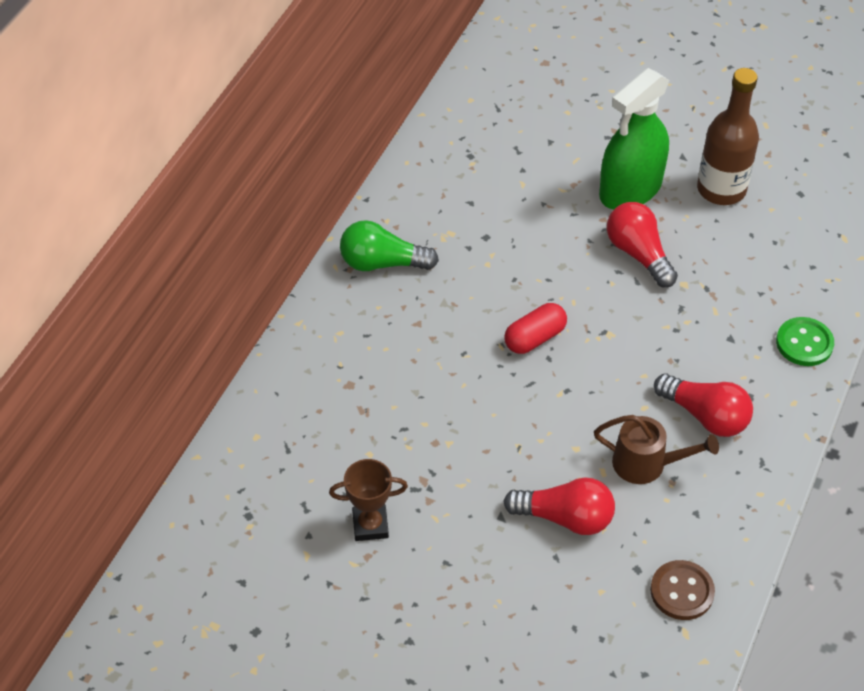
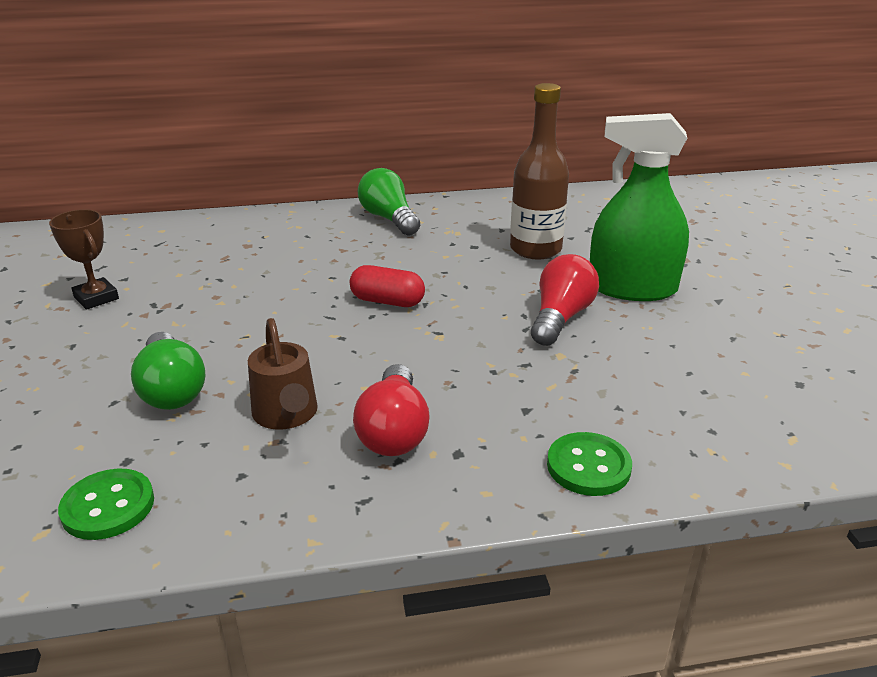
camera: 55 degrees right, 20 degrees down
red light bulb [503,477,615,535] -> green light bulb [131,332,206,410]
brown button [650,560,715,620] -> green button [58,469,154,540]
brown bottle [697,68,759,205] -> brown bottle moved to [510,83,569,259]

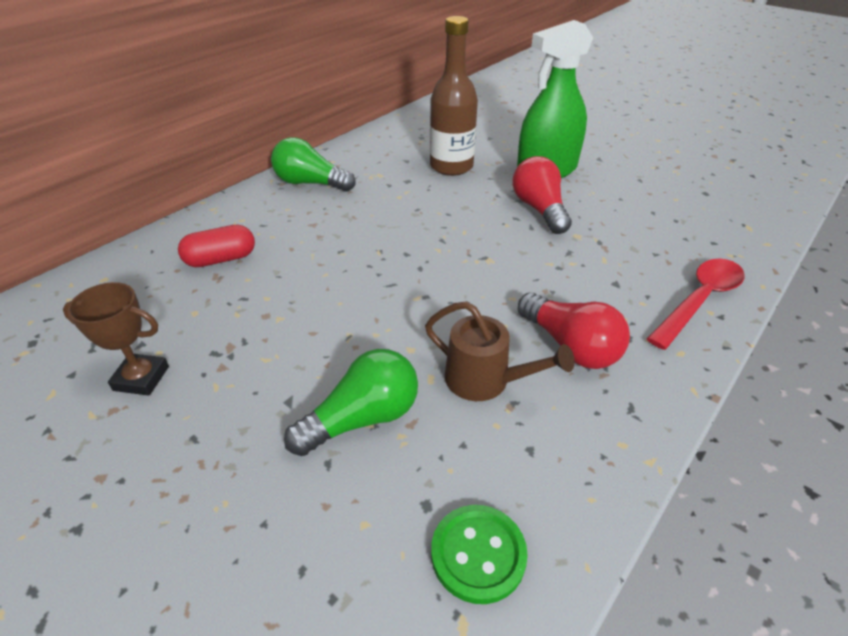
camera: 40 degrees left, 10 degrees up
green light bulb [131,332,206,410] -> green light bulb turned 60 degrees counterclockwise [284,349,418,456]
red capsule [350,265,425,307] -> red capsule moved to [178,225,255,267]
green button [547,432,632,496] -> red spoon [647,259,745,350]

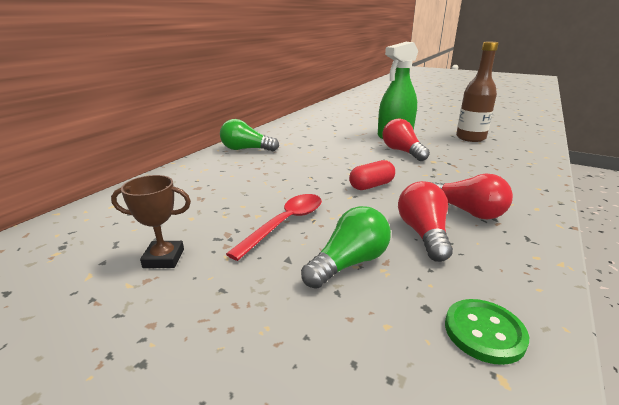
camera: 10 degrees left, 15 degrees down
red capsule [178,225,255,267] -> red capsule moved to [349,160,395,190]
brown watering can [425,301,575,401] -> red light bulb [398,181,453,262]
brown bottle [430,16,478,176] -> brown bottle moved to [456,42,499,142]
red spoon [647,259,745,350] -> red spoon moved to [226,194,322,261]

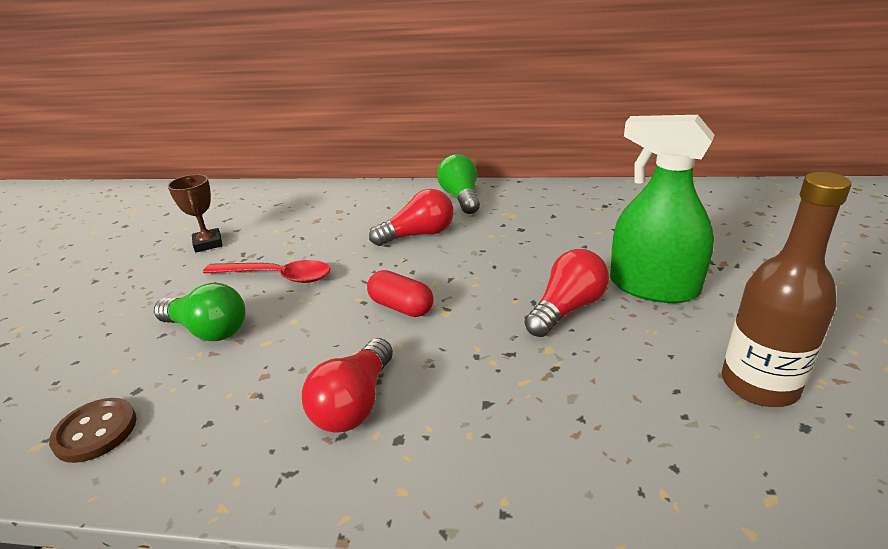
camera: 70 degrees right, 5 degrees up
red light bulb [398,181,453,262] -> red light bulb moved to [369,189,454,246]
green button [445,299,529,365] -> brown button [49,398,137,463]

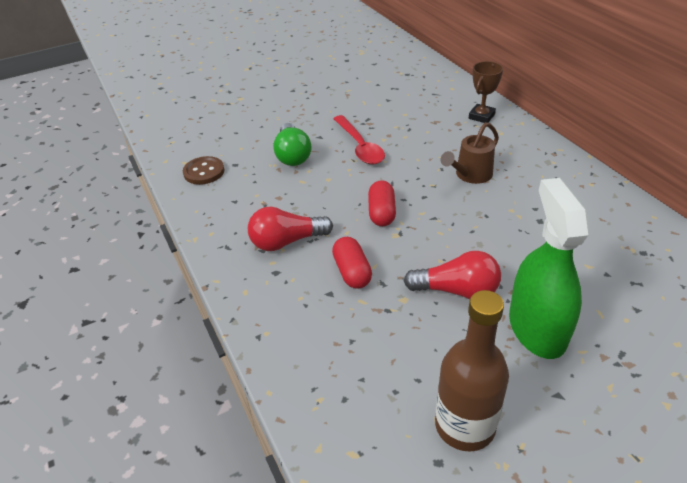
camera: 55 degrees right, 10 degrees up
brown trophy [168,175,223,252] -> brown trophy moved to [469,61,503,123]
red light bulb [369,189,454,246] -> brown watering can [440,122,499,184]
green light bulb [437,154,480,214] -> none
none -> red capsule [332,237,372,288]

